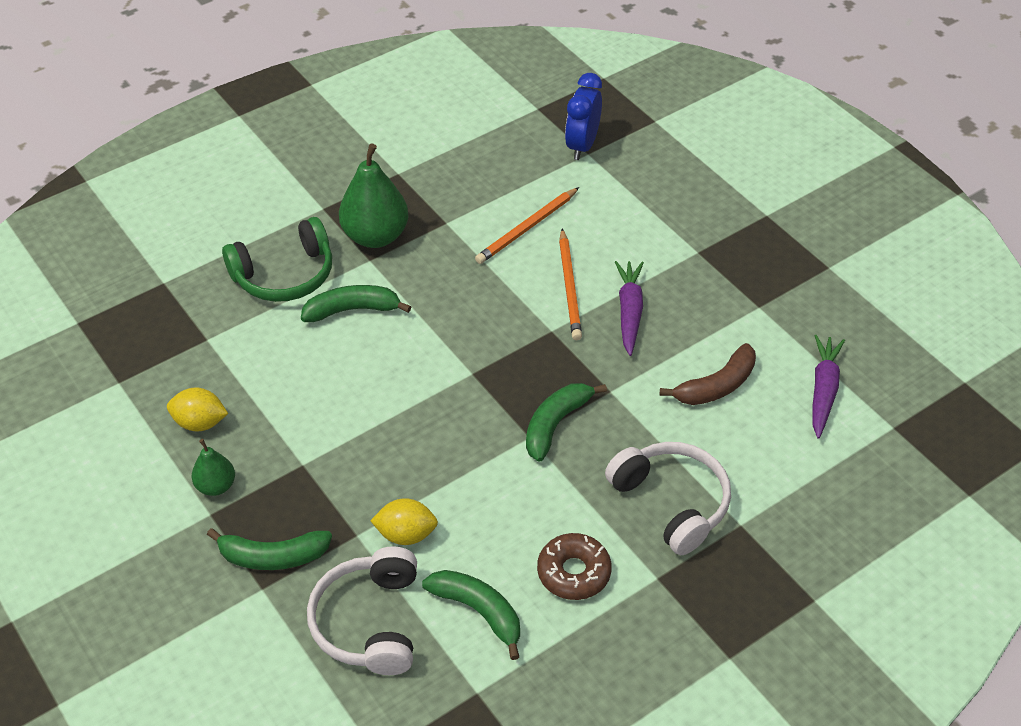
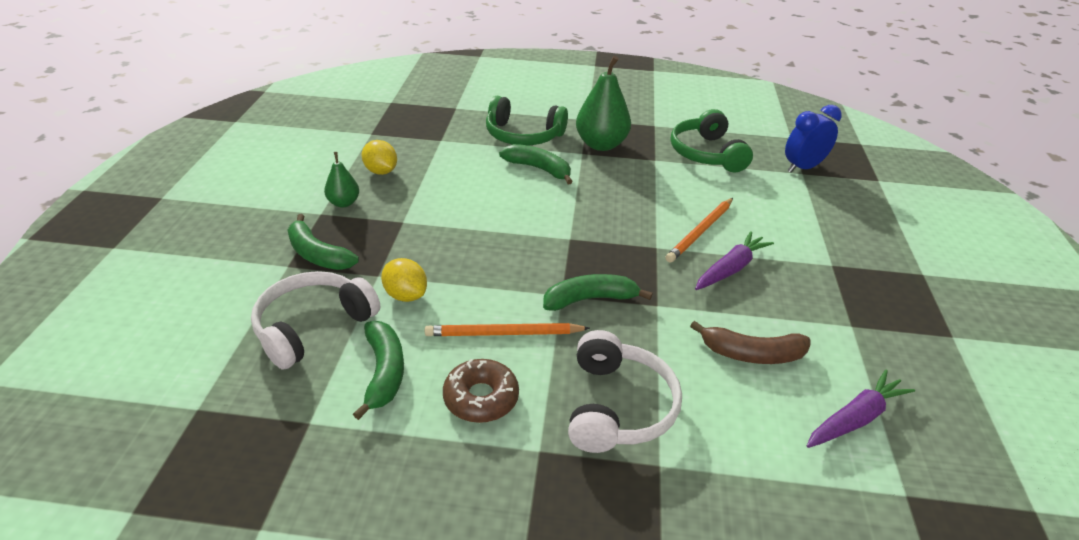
camera: 40 degrees right, 10 degrees down
orange pencil [475,187,579,264] -> orange pencil moved to [425,323,590,336]
none -> green headphones [671,109,753,173]

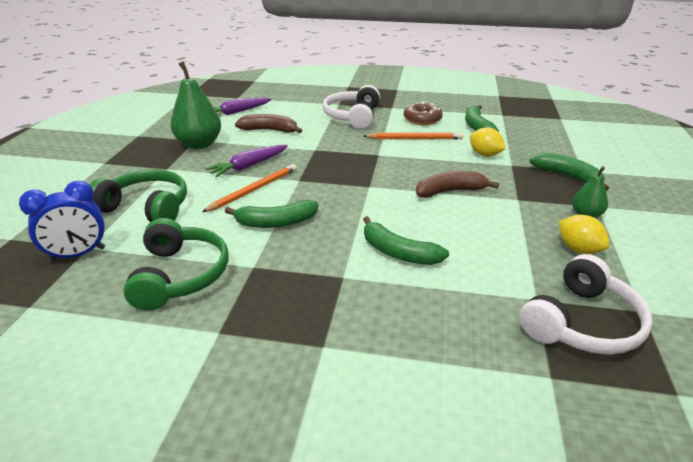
camera: 175 degrees left, 5 degrees down
white headphones [251,271,380,369] -> white headphones moved to [519,254,653,355]
green headphones [486,96,568,145] -> green headphones moved to [90,169,187,222]
green banana [543,274,652,311] -> green banana moved to [225,200,318,228]
green pear [576,56,631,151] -> green pear moved to [171,61,221,149]
none -> brown banana [416,171,499,198]

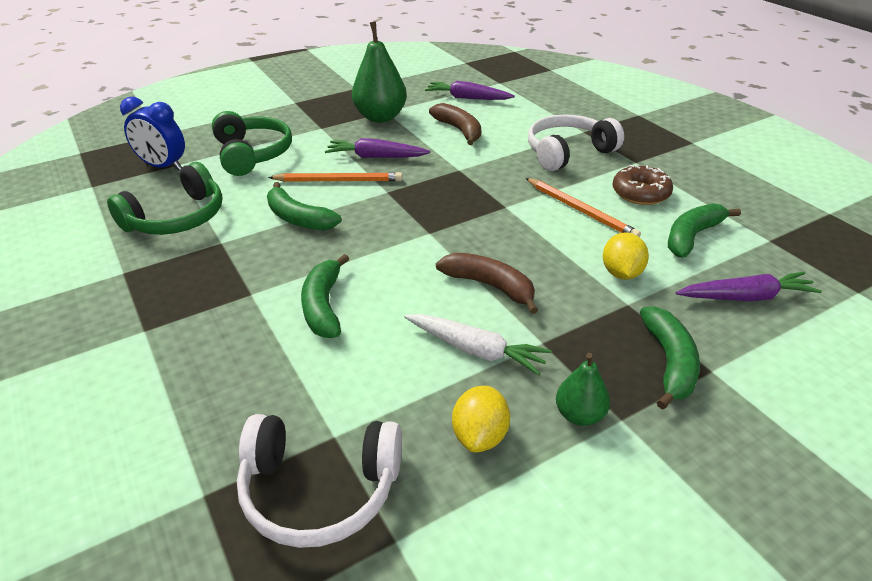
camera: 50 degrees right, 5 degrees up
none -> white carrot [404,314,551,375]
none -> purple carrot [676,272,822,301]

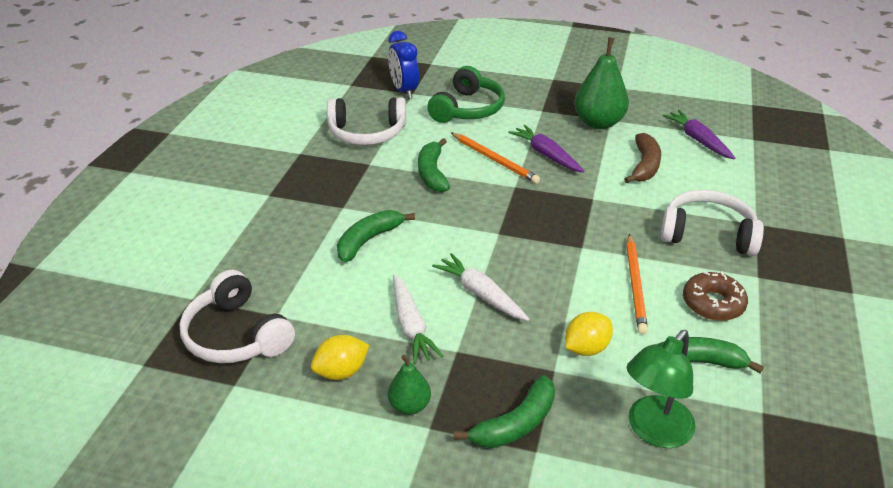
camera: 45 degrees right, 0 degrees up
green headphones [107,162,223,235] -> white headphones [327,97,406,145]
brown banana [436,253,538,314] -> white carrot [432,253,530,321]
purple carrot [676,272,822,301] -> green lamp [627,330,696,448]

